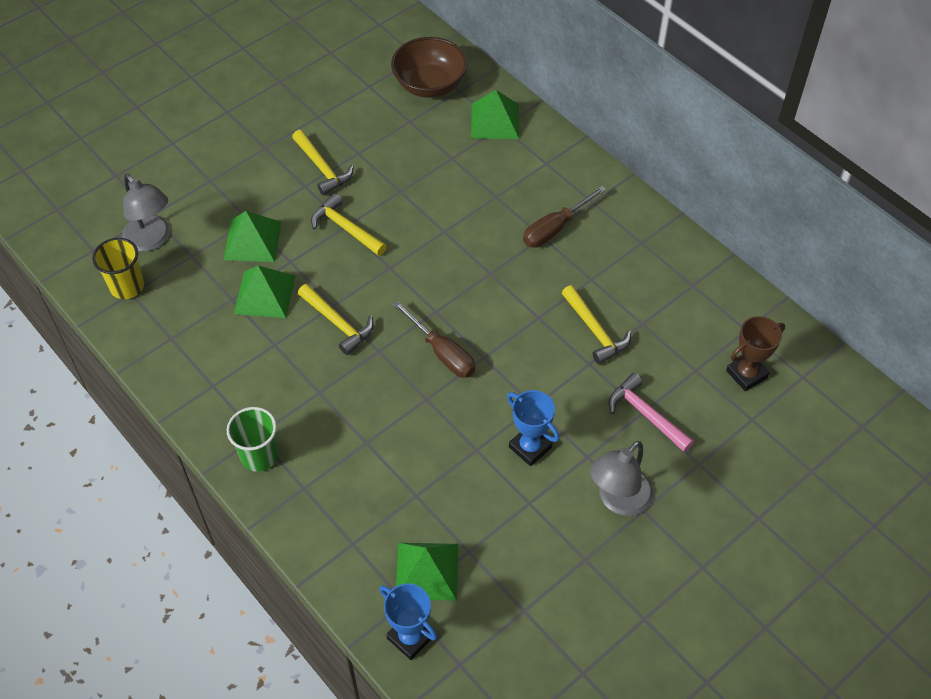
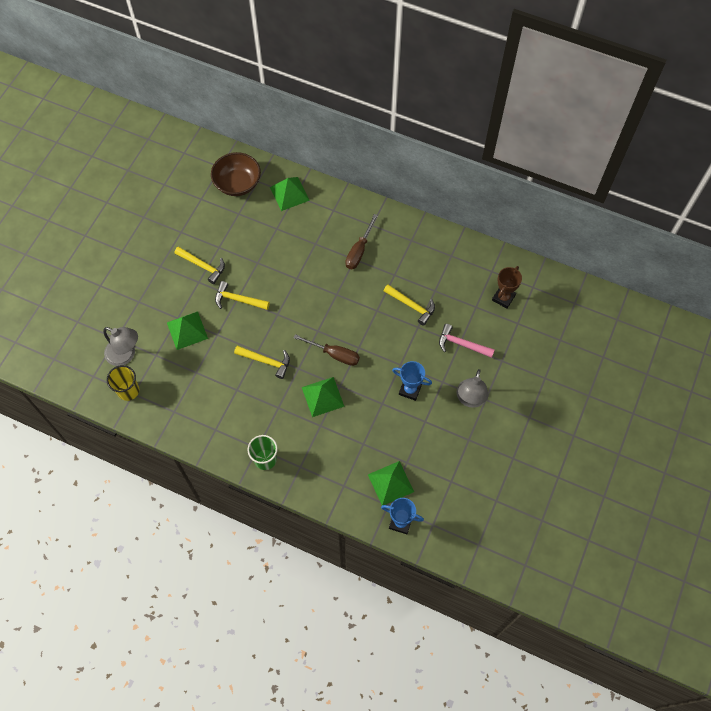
camera: 25 degrees left, 10 degrees up
green pyramid [234,266,295,318] -> green pyramid moved to [302,377,345,417]

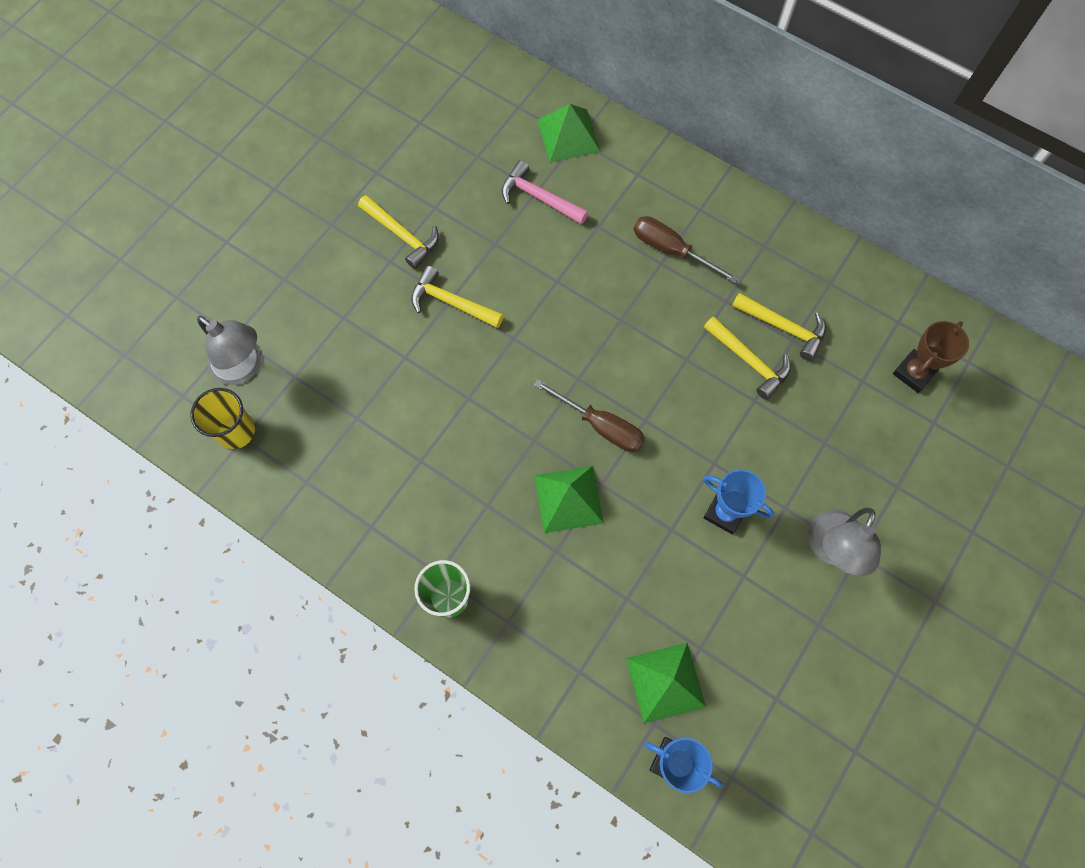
camera: 10 degrees right, 5 degrees up
green pyramid [167,311,208,350] -> none
brown bowl [211,152,261,196] -> none
yellow hammer [234,346,290,379] -> yellow hammer moved to [732,293,826,361]
brown screwdriver [345,214,378,269] -> brown screwdriver turned 90 degrees clockwise [633,216,739,283]
pink hammer [439,324,495,358] -> pink hammer moved to [501,160,588,225]

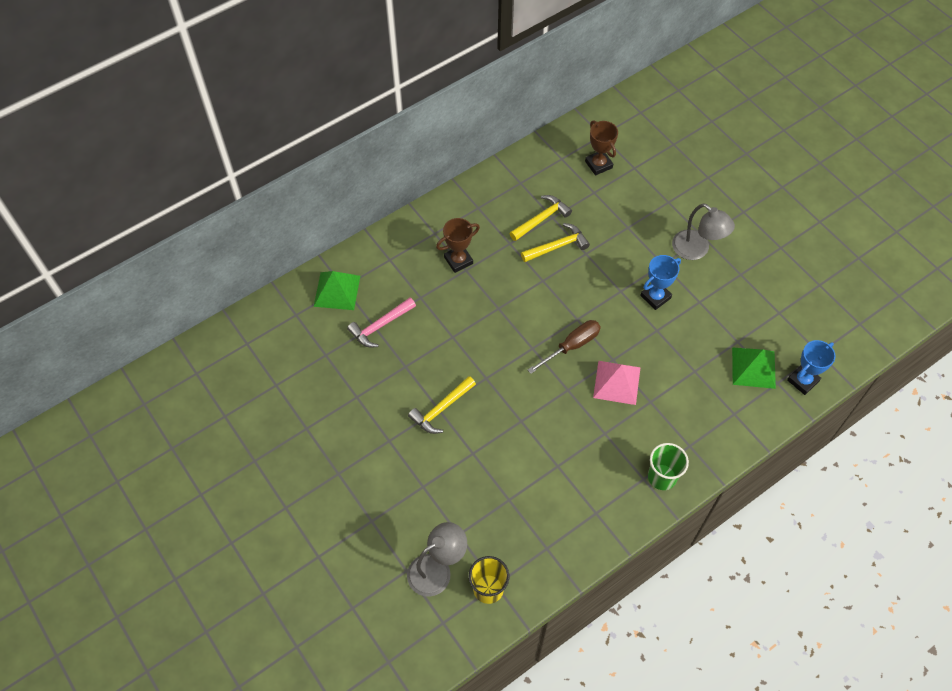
camera: 70 degrees left, 10 degrees down
yellow hammer [358,195,439,269] -> none
green pyramid [534,466,604,533] -> pink pyramid [593,361,641,405]
brown screwdriver [633,216,739,283] -> brown trophy [436,218,480,273]

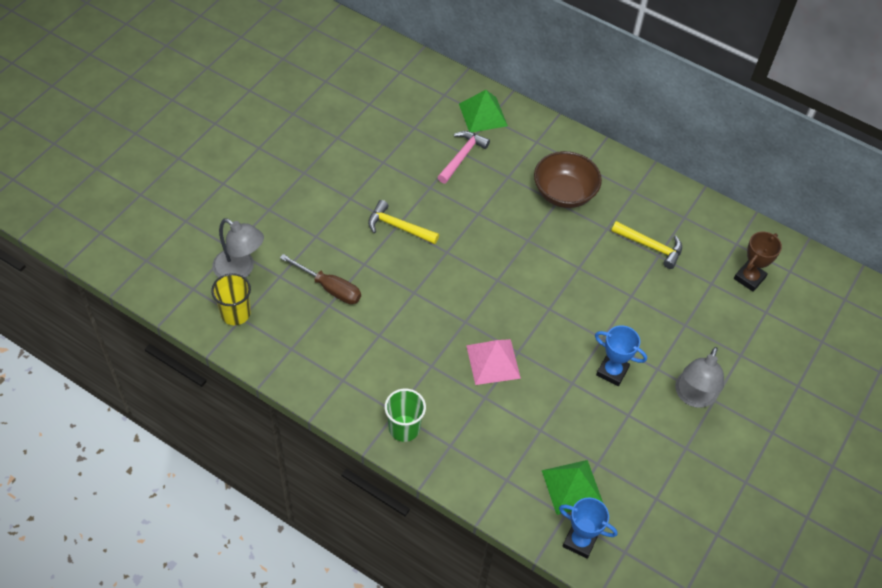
camera: 65 degrees right, 5 degrees down
pink hammer [347,298,416,347] -> pink hammer turned 90 degrees clockwise [438,131,490,184]
brown trophy [436,218,480,273] -> brown bowl [534,151,602,208]
yellow hammer [521,223,590,262] -> none
brown screwdriver [528,320,601,374] -> brown screwdriver moved to [280,254,361,304]

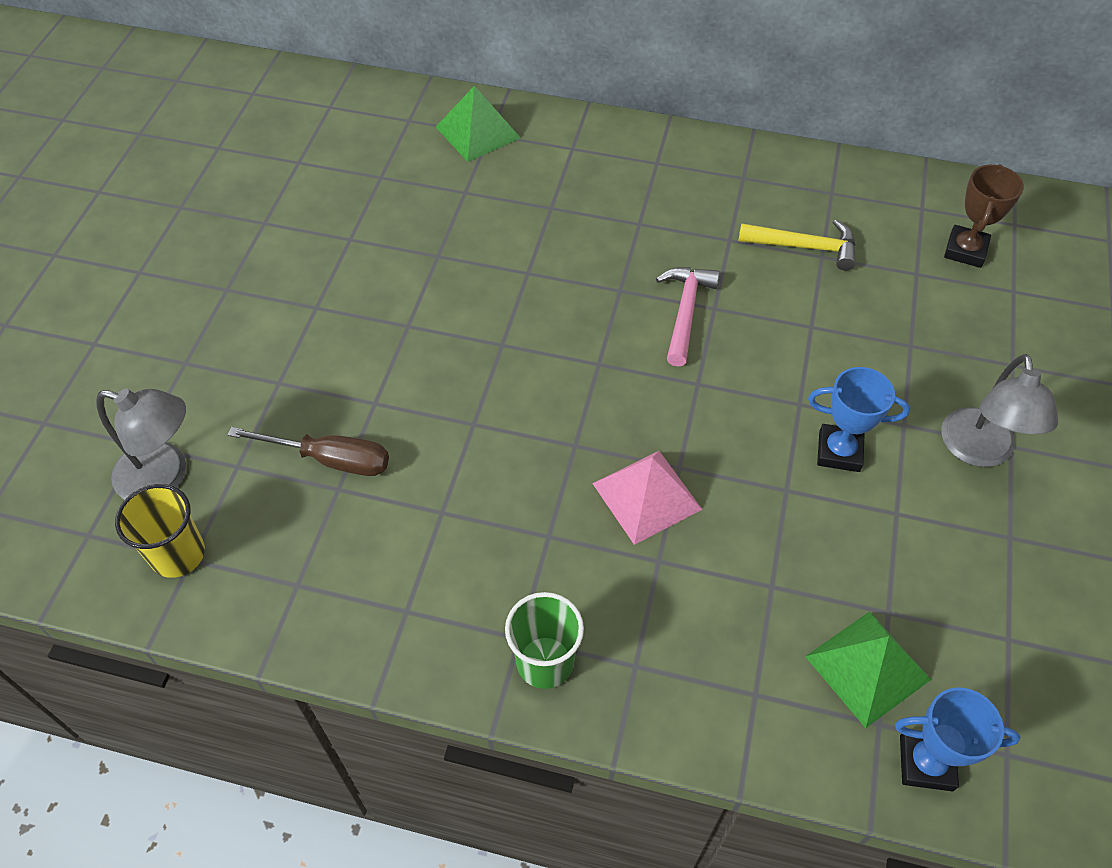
camera: 15 degrees left, 0 degrees up
yellow hammer [368,200,439,244] -> none
pink hammer [438,131,490,184] -> pink hammer moved to [656,267,720,367]
brown bowl [534,151,602,208] -> none

